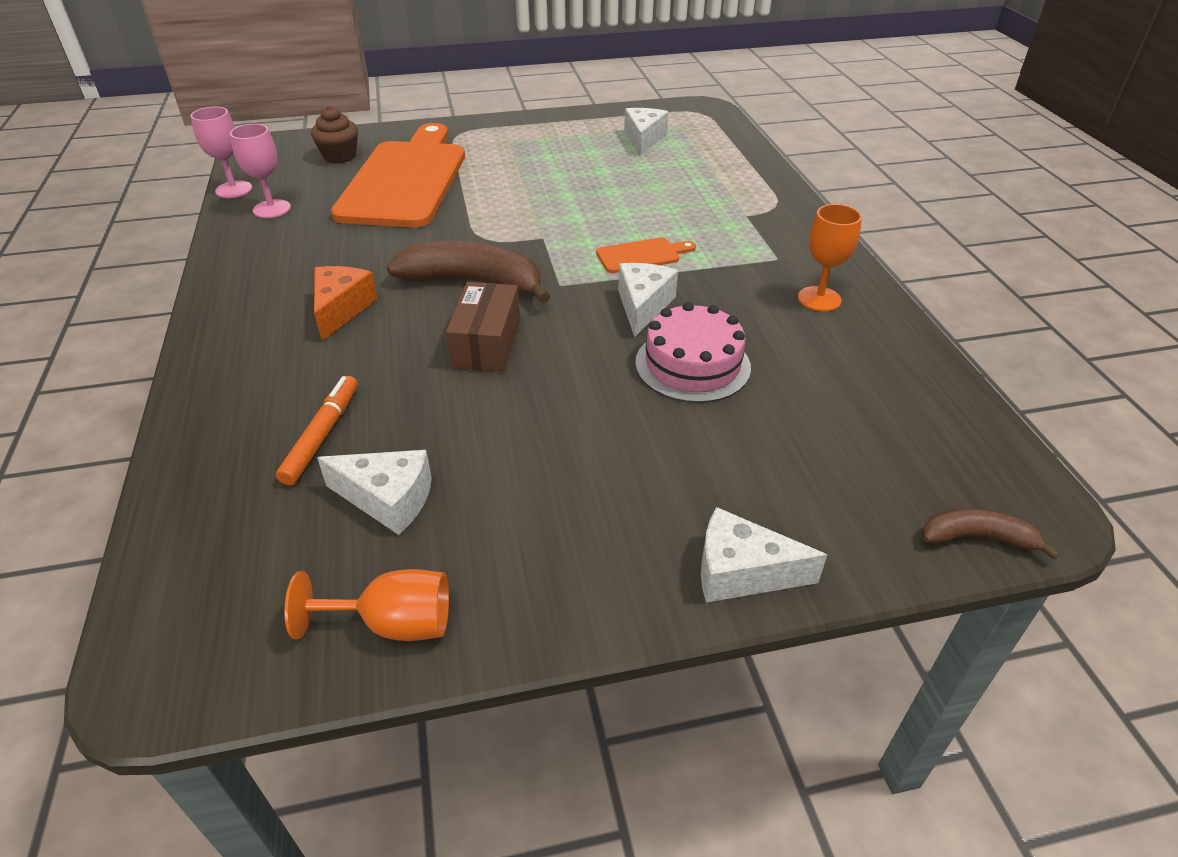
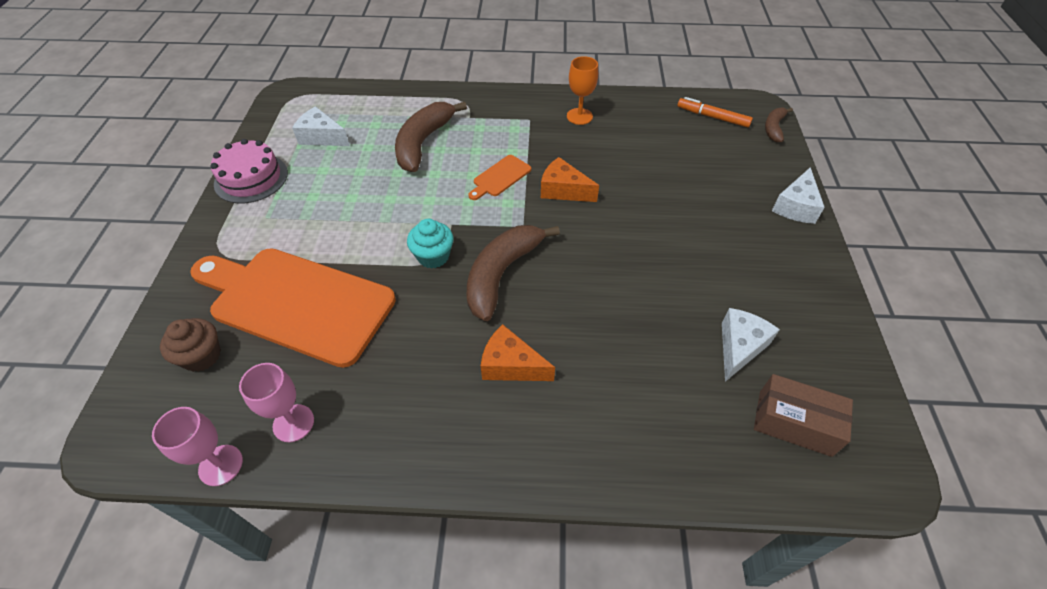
camera: 75 degrees left, 10 degrees up
orange marker [276,376,358,485] -> orange marker moved to [678,97,753,127]
orange goblet [284,569,449,641] -> none
brown box [446,282,520,372] -> brown box moved to [754,374,853,457]
orange cutting board [596,238,696,273] -> orange cutting board turned 135 degrees counterclockwise [468,155,531,200]
white cheese [618,263,678,337] -> orange cheese [541,157,599,202]
pink cake [635,302,751,403] -> pink cake moved to [210,139,288,204]
none -> brown banana [395,101,467,172]
none -> turquoise cupcake [407,219,453,269]

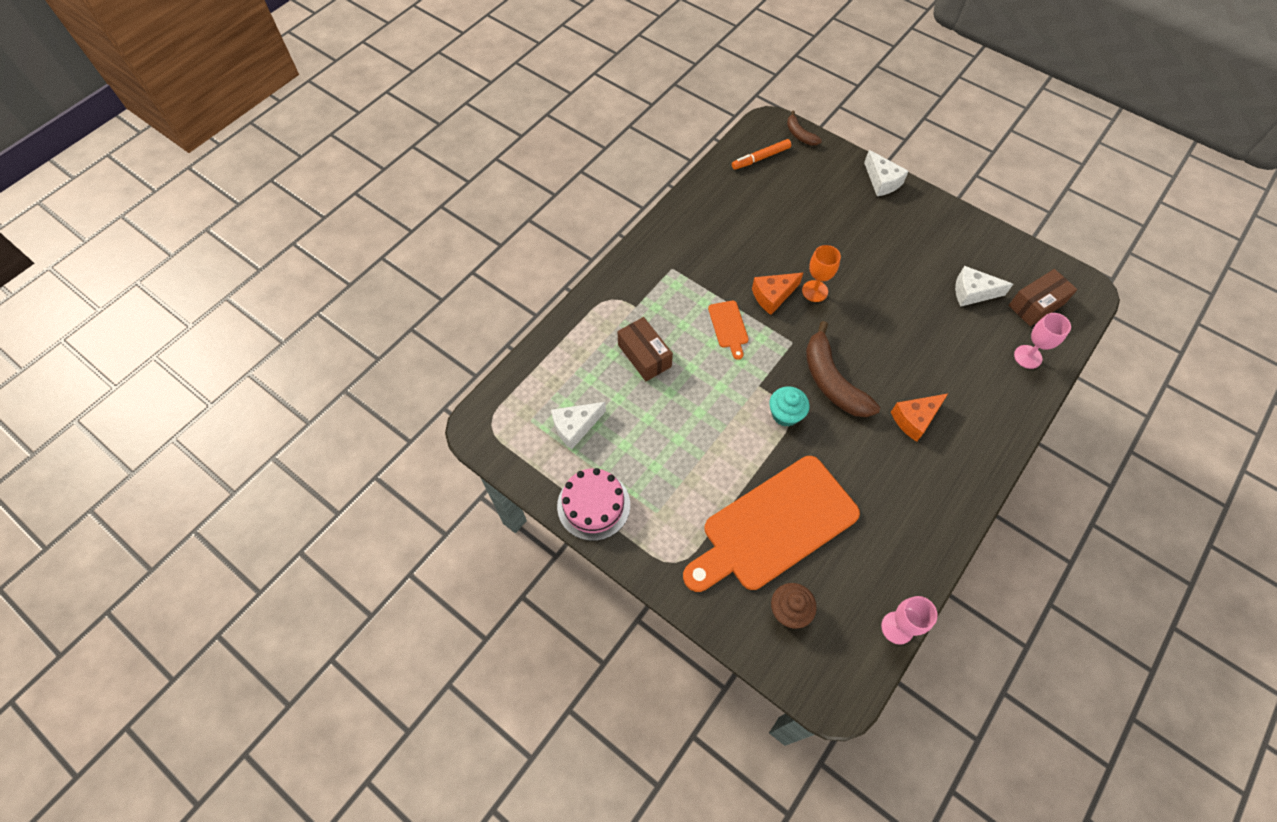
camera: 55 degrees left, 10 degrees up
pink goblet [239,363,314,442] -> pink goblet moved to [1014,313,1071,369]
brown banana [395,101,467,172] -> brown box [617,317,673,381]
orange goblet [567,56,598,125] -> orange goblet moved to [802,245,841,302]
white cheese [722,308,780,382] -> white cheese turned 60 degrees counterclockwise [955,266,1013,307]

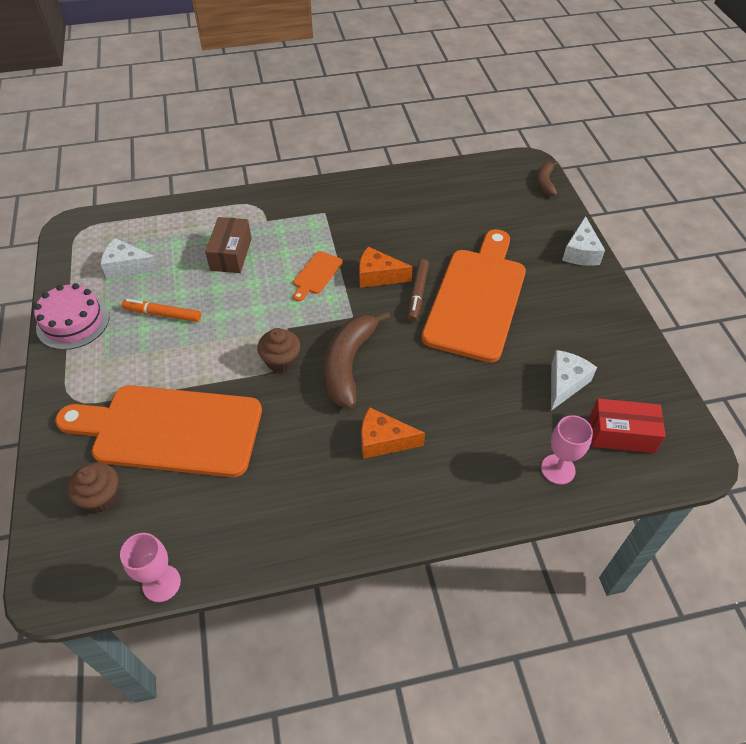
camera: 40 degrees right, 10 degrees down
orange marker [732,139,791,170] -> orange marker moved to [122,299,201,322]
turquoise cupcake [769,386,809,427] -> brown cupcake [257,328,300,373]
orange goblet [802,245,841,302] -> brown marker [408,259,429,322]
white cheese [955,266,1013,307] -> white cheese turned 75 degrees clockwise [551,350,597,411]
brown box [1008,269,1077,326] -> red box [590,398,666,453]
none -> orange cutting board [422,229,526,362]

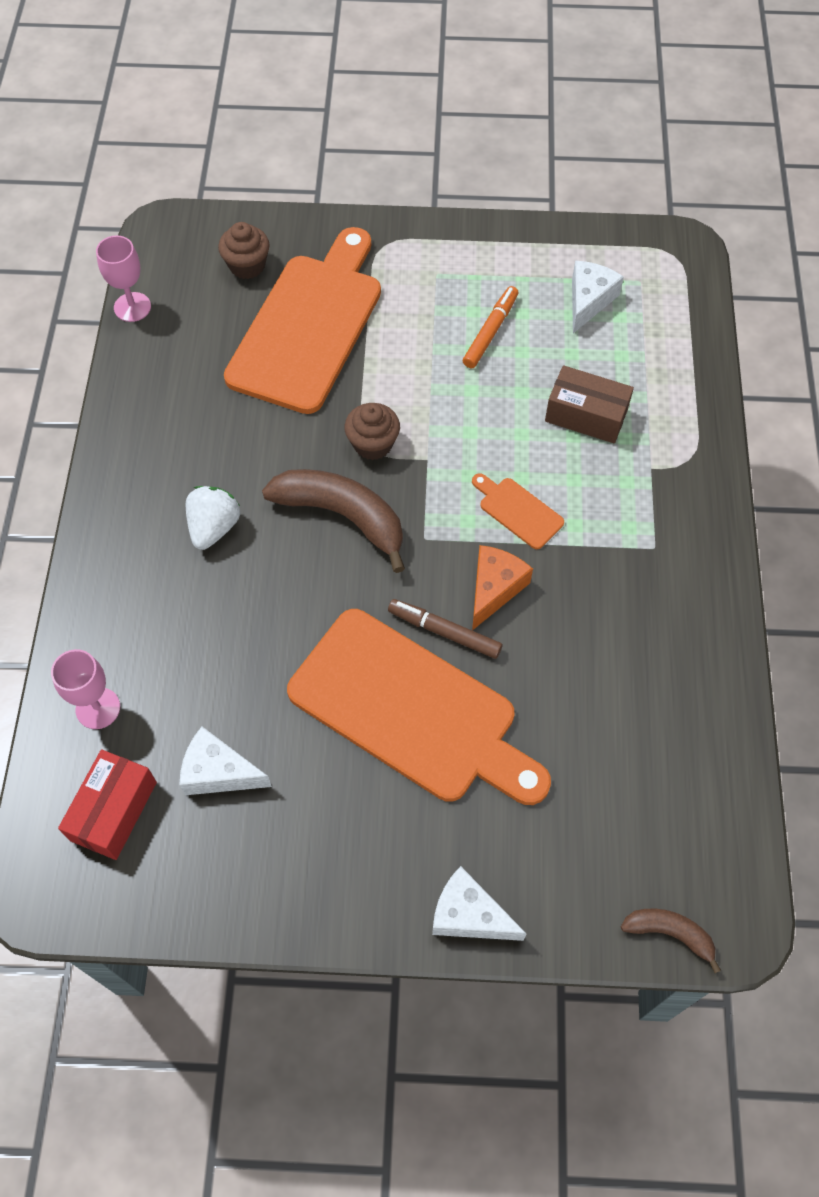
camera: 105 degrees right, 10 degrees up
pink cake [34,283,110,350] -> none
orange cheese [361,407,425,459] -> white strawberry [186,486,240,550]
white cheese [551,350,597,411] -> white cheese turned 150 degrees clockwise [179,727,272,795]

